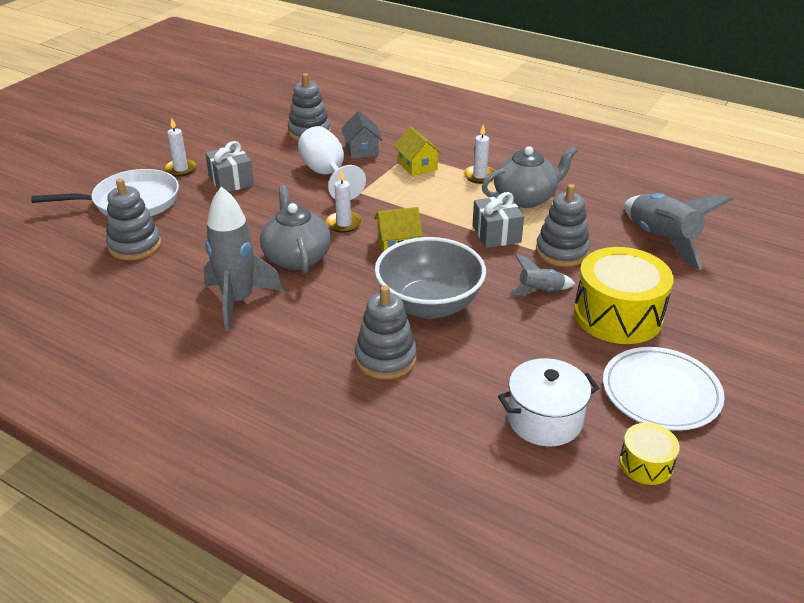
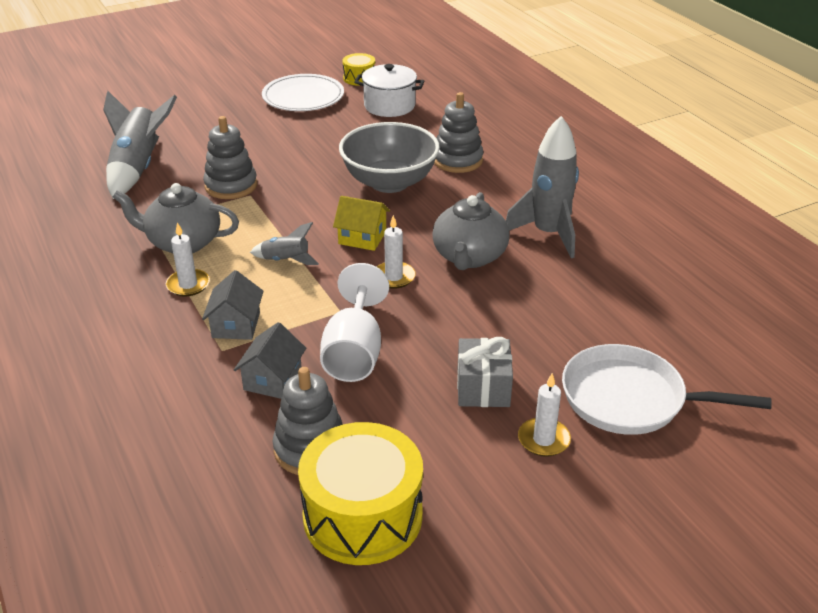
camera: 150 degrees left, 0 degrees up
grey stacking toy [106,178,162,260] -> none
yellow house [394,126,443,176] -> grey house [202,270,263,340]
grey gift [472,192,524,248] -> none
grey rocket [509,254,575,295] -> grey rocket moved to [250,222,319,265]
yellow drum [574,247,673,344] -> yellow drum moved to [298,422,423,565]

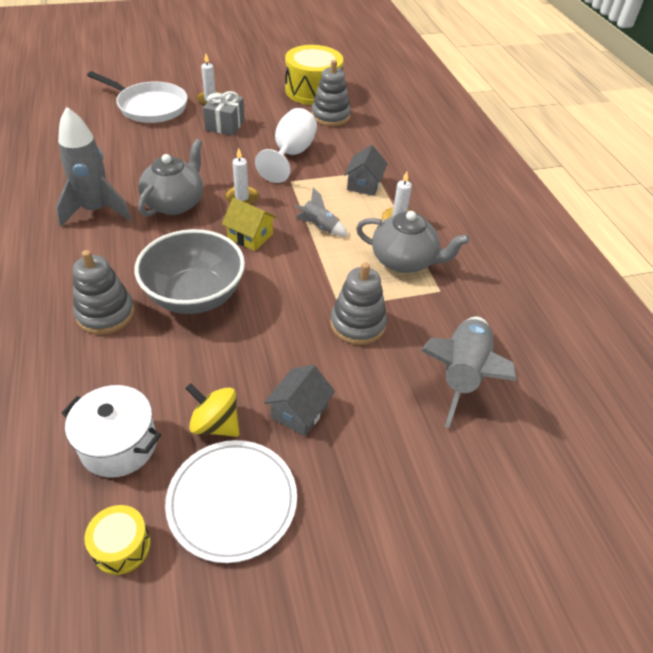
camera: 170 degrees left, 10 degrees up
grey house [234,322,306,399] -> grey house moved to [264,365,335,436]
none -> yellow spinning top [185,383,239,437]

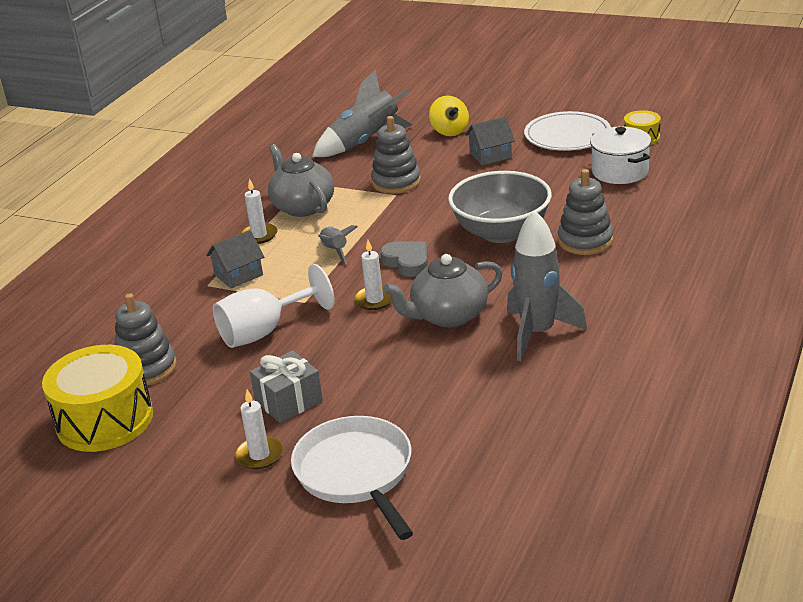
camera: 135 degrees left, 15 degrees down
yellow spinning top [185,383,239,437] -> yellow spinning top moved to [429,96,469,136]
yellow house [222,198,277,251] -> grey heart [380,242,428,277]

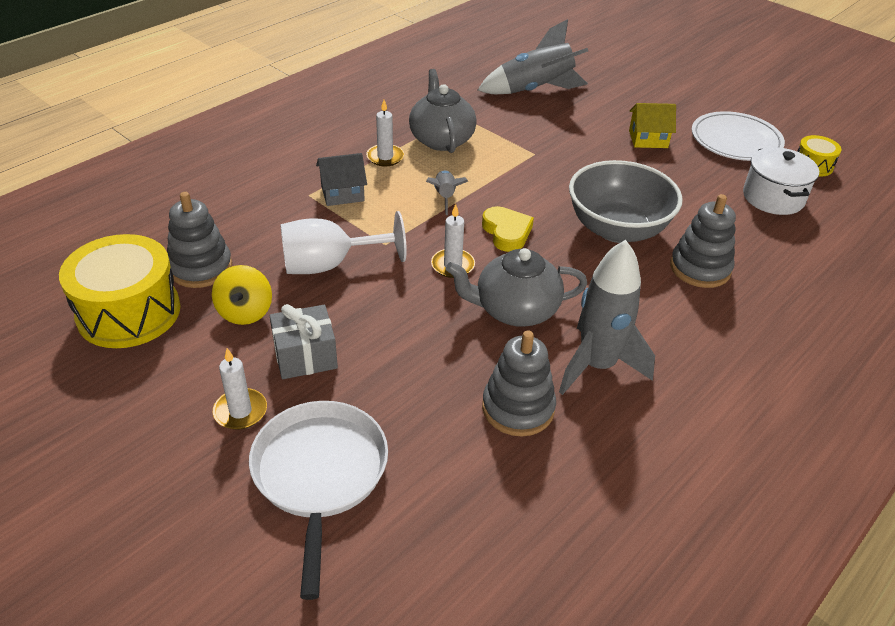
camera: 15 degrees right, 10 degrees up
grey stacking toy [371,116,421,194] -> grey stacking toy moved to [482,331,556,436]
grey heart [380,242,428,277] -> yellow heart [482,206,534,252]
yellow spinning top [429,96,469,136] -> yellow spinning top moved to [212,265,272,325]
grey house [465,116,515,165] -> yellow house [629,103,676,148]

